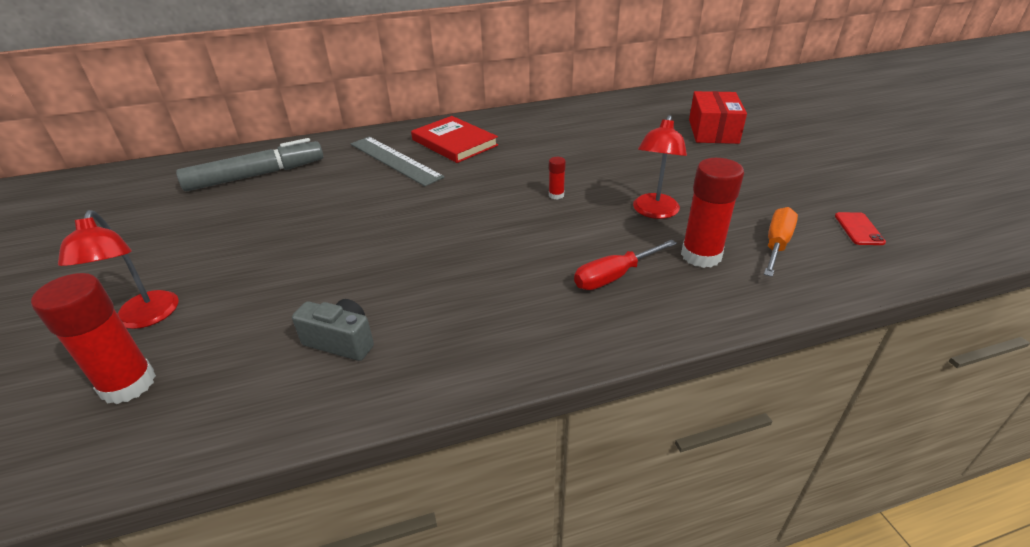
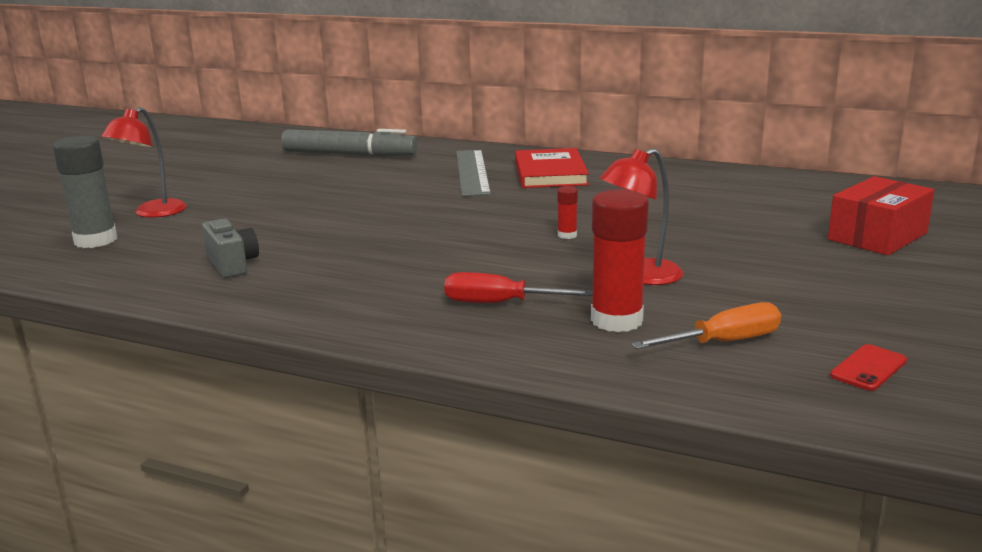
camera: 40 degrees right, 15 degrees down
red glue stick [31,273,156,404] -> grey glue stick [53,136,117,248]

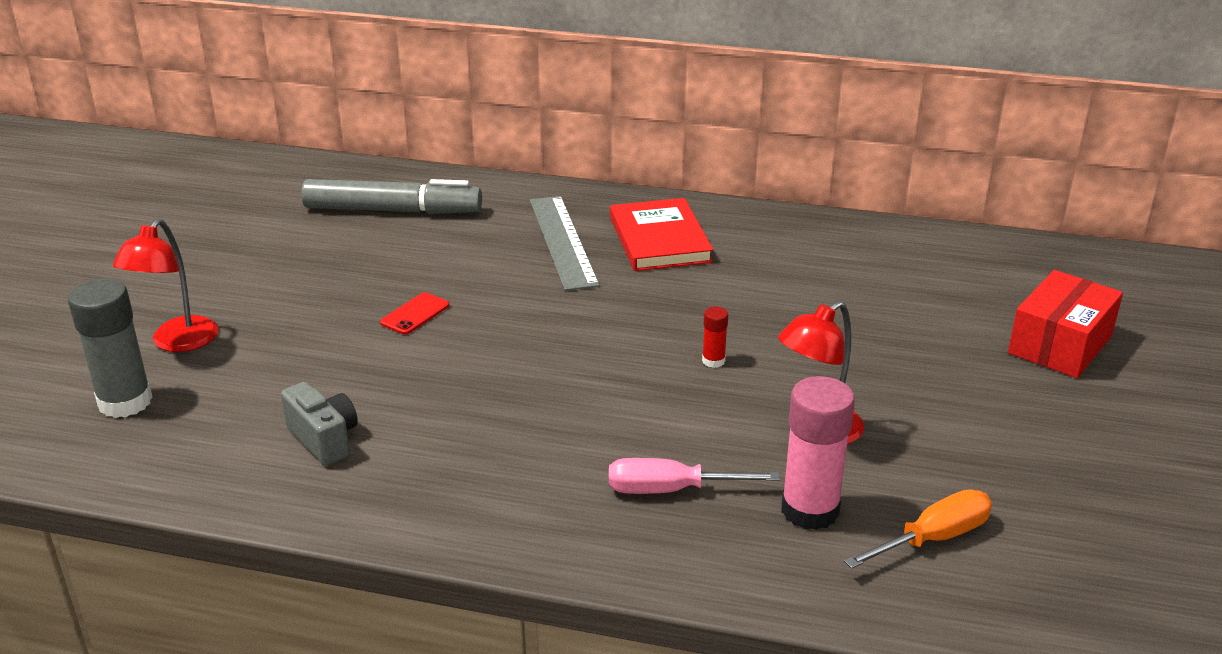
camera: 10 degrees left, 10 degrees up
red screwdriver [444,272,593,303] -> pink screwdriver [609,458,780,494]
red glue stick [591,190,649,332] -> pink glue stick [781,376,855,530]
red phone [830,344,907,391] -> red phone moved to [380,292,449,335]

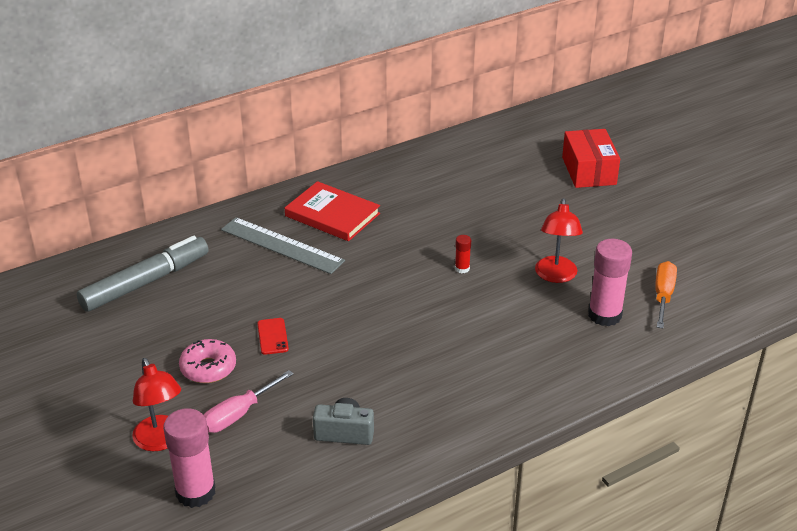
camera: 45 degrees left, 5 degrees up
grey glue stick [68,278,153,418] -> pink glue stick [163,408,216,508]
pink screwdriver [609,458,780,494] -> pink screwdriver moved to [204,370,294,433]
none -> pink donut [179,339,236,383]

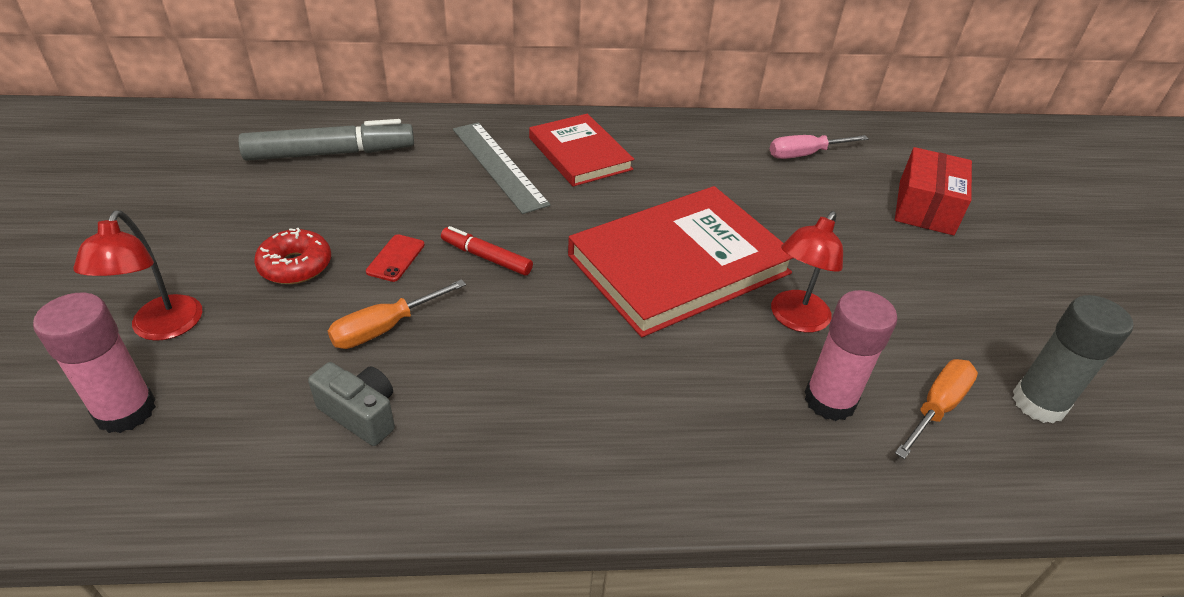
camera: 25 degrees right, 5 degrees up
pink donut [179,339,236,383] -> red donut [254,228,331,284]
pink screwdriver [204,370,294,433] -> pink screwdriver moved to [770,135,869,159]
red glue stick [455,235,471,273] -> red book [568,186,793,337]
none -> orange screwdriver [328,279,466,349]
none -> red marker [441,226,533,275]
none -> grey glue stick [1013,295,1134,424]

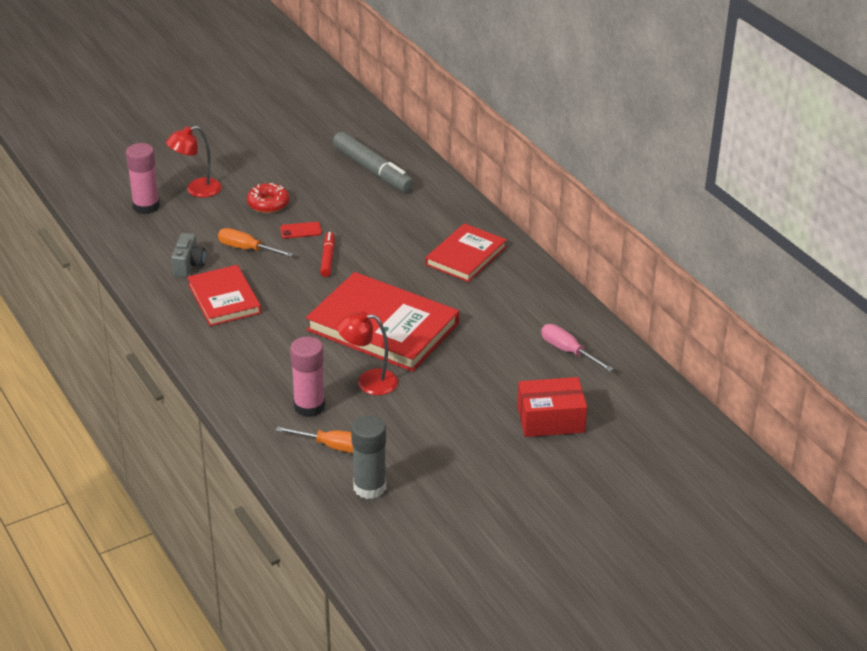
camera: 65 degrees right, 5 degrees down
grey ruler [453,122,551,214] -> none
none -> red book [187,265,261,326]

